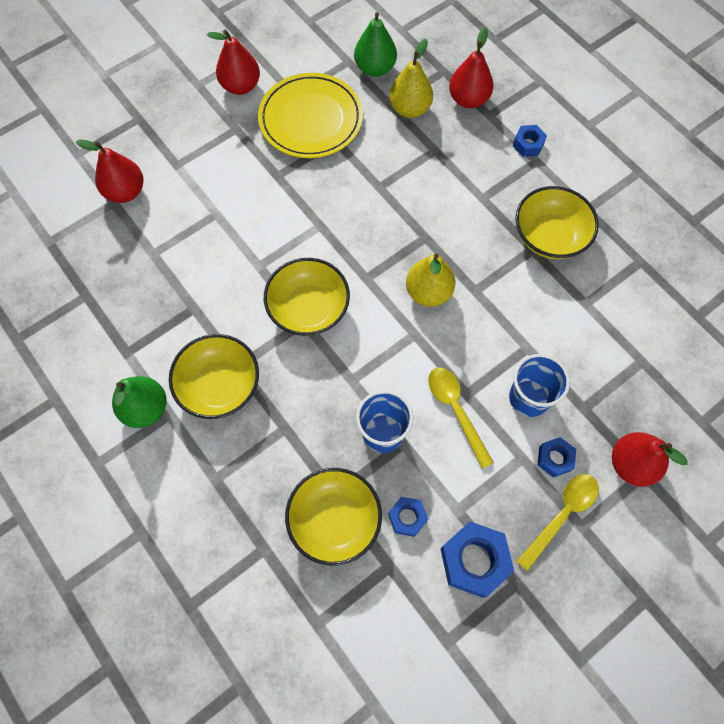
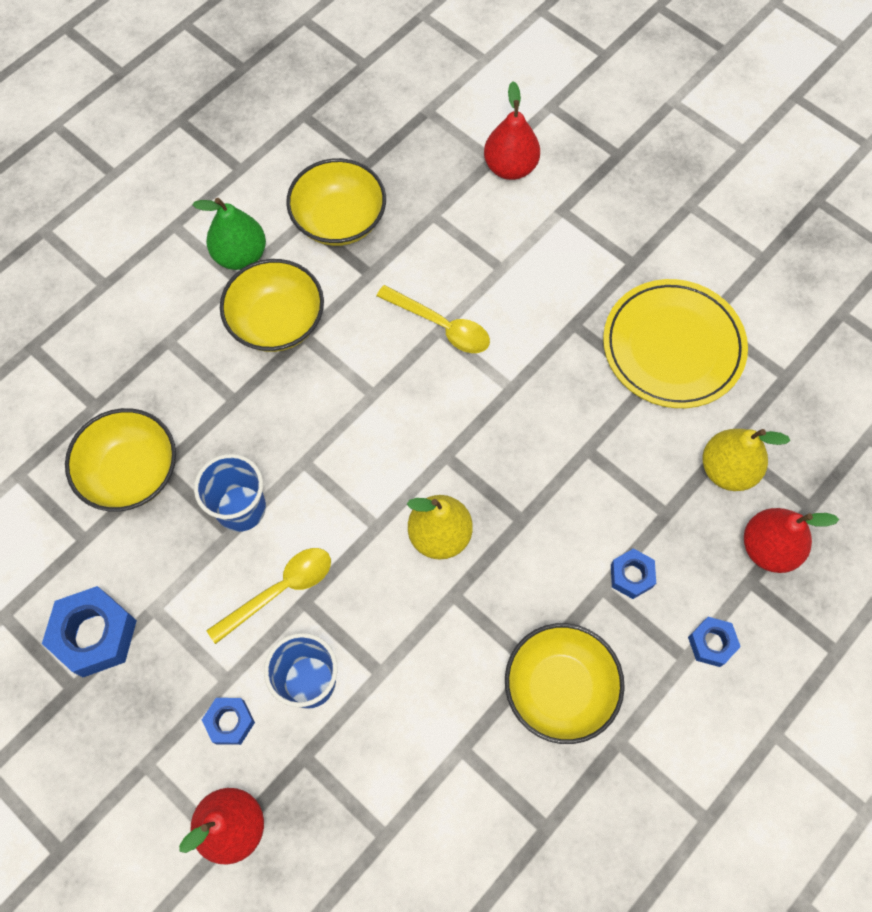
camera: 80 degrees right, 0 degrees up
red pear [207,29,260,95] -> none
yellow bowl [264,258,350,336] -> yellow bowl moved to [286,158,386,246]
green pear [354,12,397,77] -> none
blue nut [388,497,428,537] -> blue nut moved to [611,548,656,599]
yellow spoon [516,474,599,571] -> yellow spoon moved to [376,285,490,353]

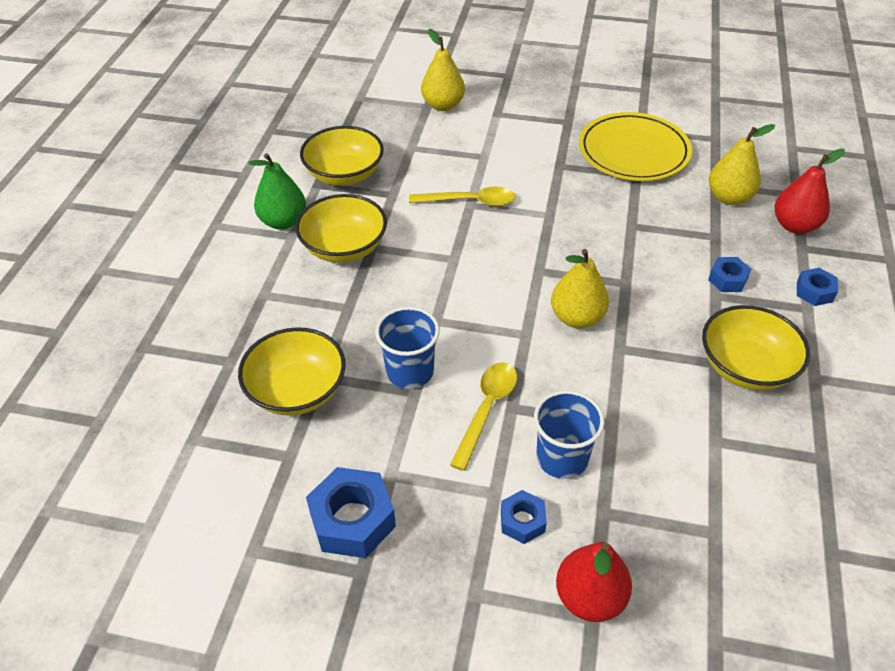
camera: 30 degrees left, 20 degrees down
red pear [484,81,540,180] -> yellow pear [421,29,465,111]

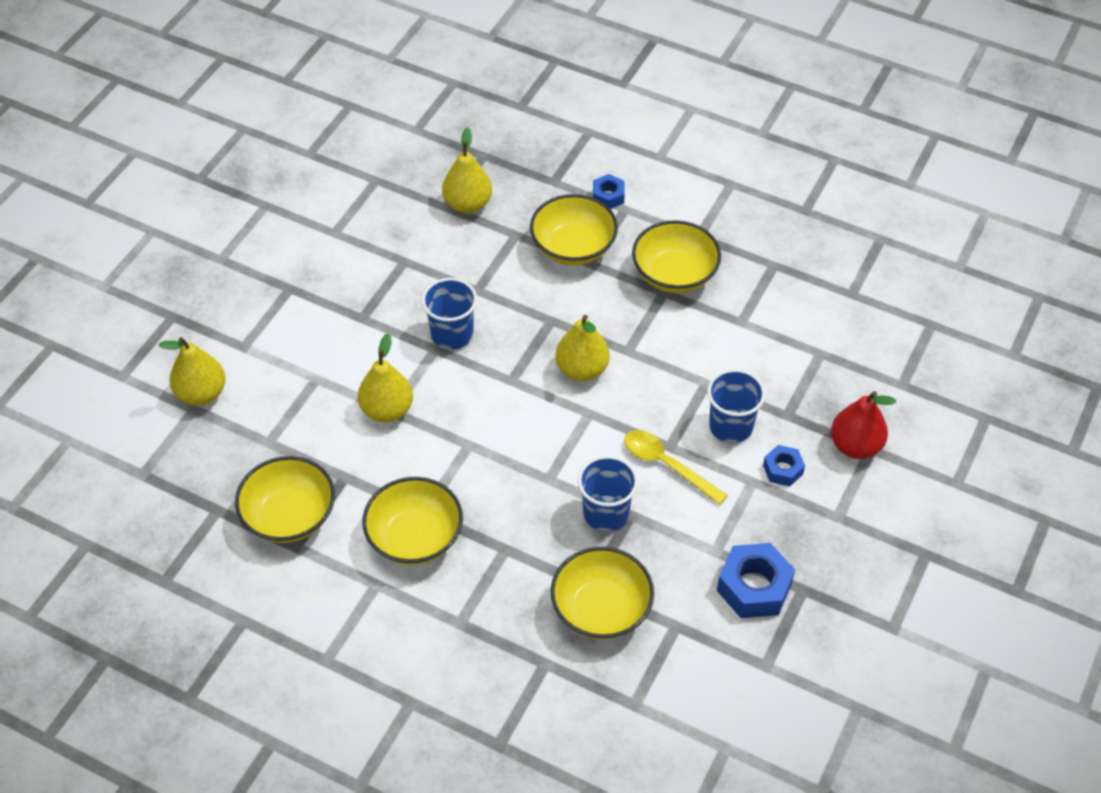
camera: 75 degrees left, 5 degrees up
green pear [248,153,306,229] -> none
yellow spoon [409,187,516,206] -> yellow pear [358,333,413,422]
yellow plate [579,112,692,181] -> none
blue nut [708,257,751,292] -> yellow bowl [530,194,618,265]
red pear [774,149,845,234] -> none
none -> blue cup [422,278,477,350]

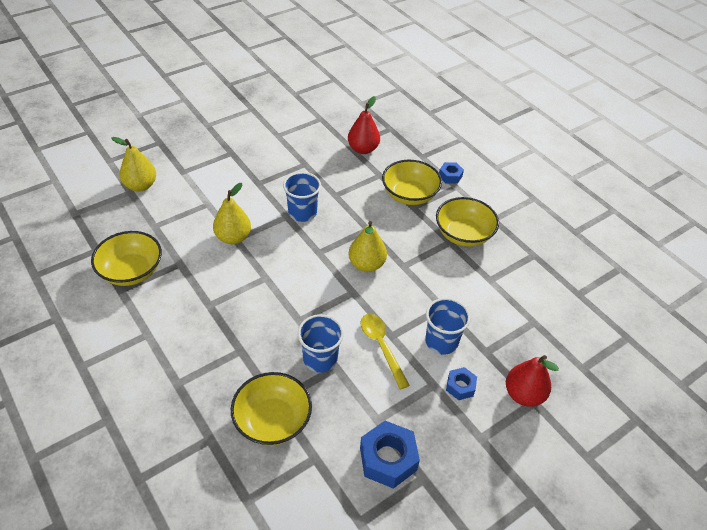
camera: 25 degrees right, 5 degrees down
yellow bowl [362,477,463,565] -> none
yellow pear [442,127,492,213] -> red pear [348,96,380,154]

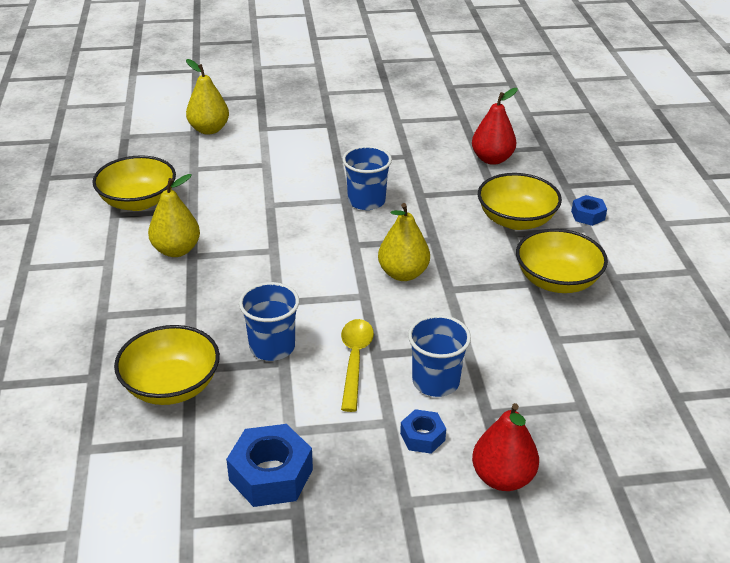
camera: 30 degrees right, 10 degrees down
yellow pear [213,183,251,244] -> yellow pear moved to [148,174,200,257]

